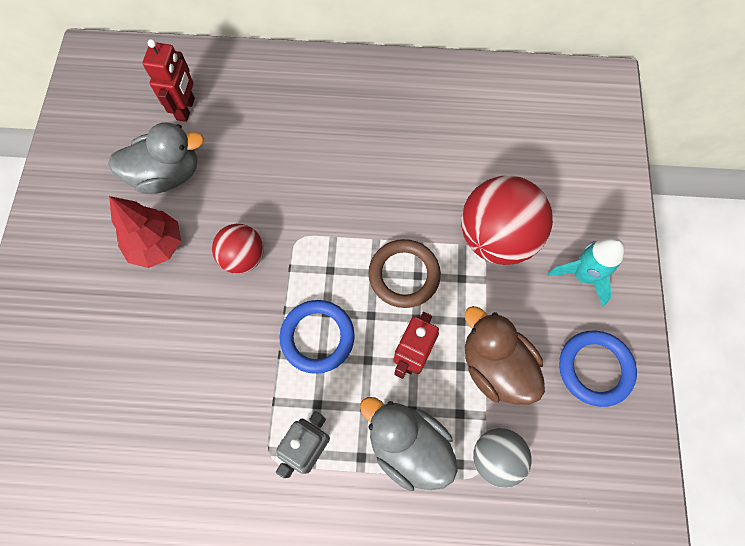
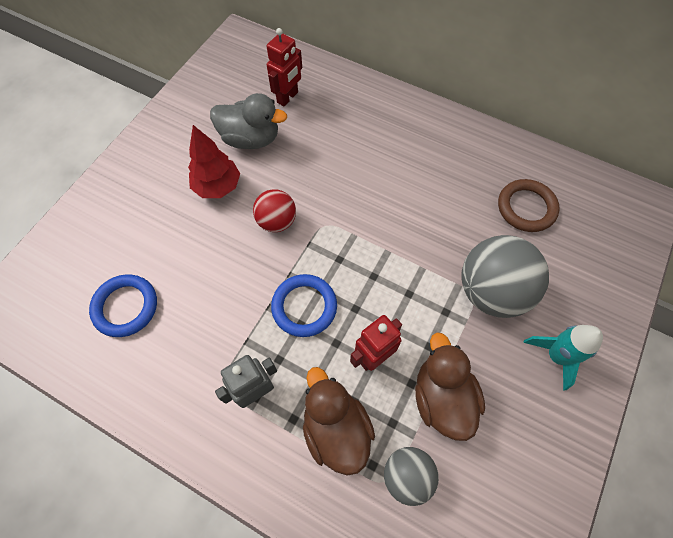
camera: 25 degrees right, 5 degrees down
grey duck [360,397,458,491] -> brown duck [303,367,375,475]
brown ring [368,239,441,308] -> brown ring moved to [498,179,560,232]
red ball [461,176,553,265] -> grey ball [461,235,549,318]
blue ring [559,331,637,407] -> blue ring moved to [89,274,157,337]

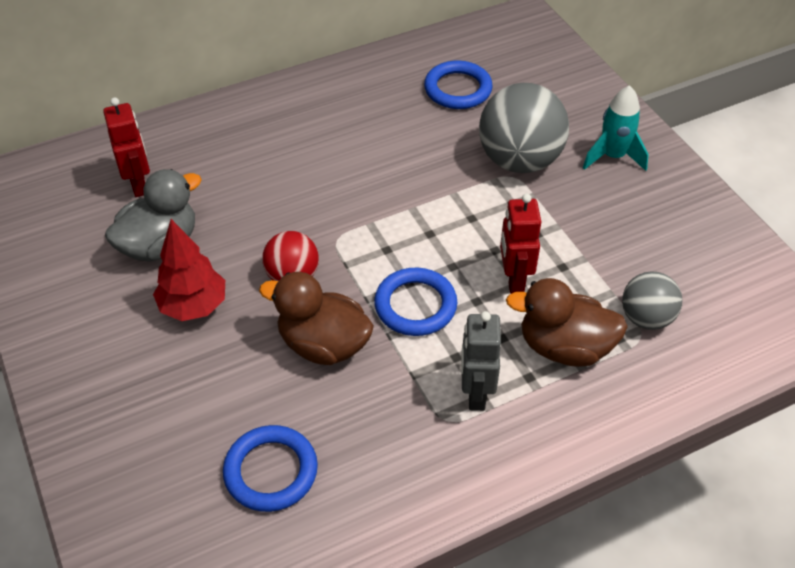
camera: 55 degrees left, 15 degrees down
brown duck [415,333,485,441] -> brown duck moved to [259,272,374,365]
brown ring [498,179,560,232] -> blue ring [424,60,493,109]

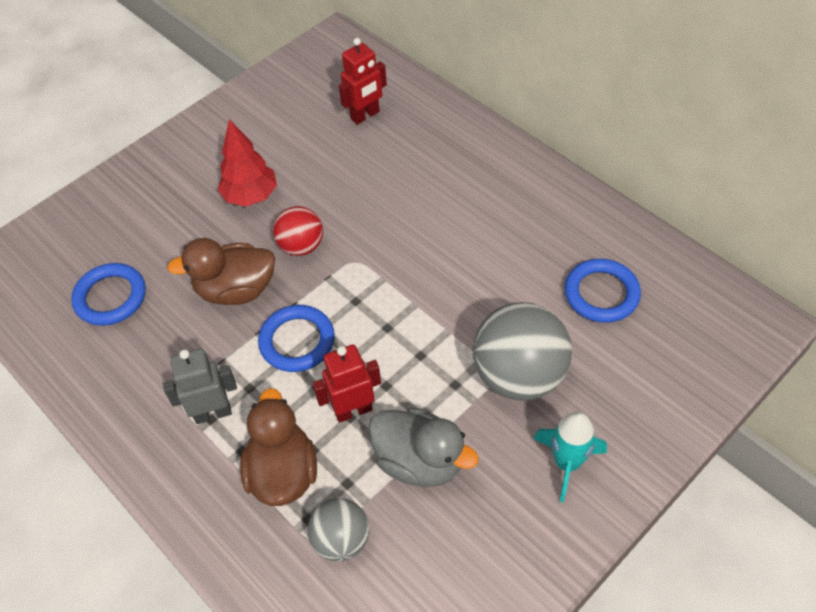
camera: 75 degrees right, 5 degrees up
grey duck [105,169,202,262] -> grey duck moved to [368,407,479,487]
brown duck [259,272,374,365] -> brown duck turned 105 degrees counterclockwise [167,238,275,305]

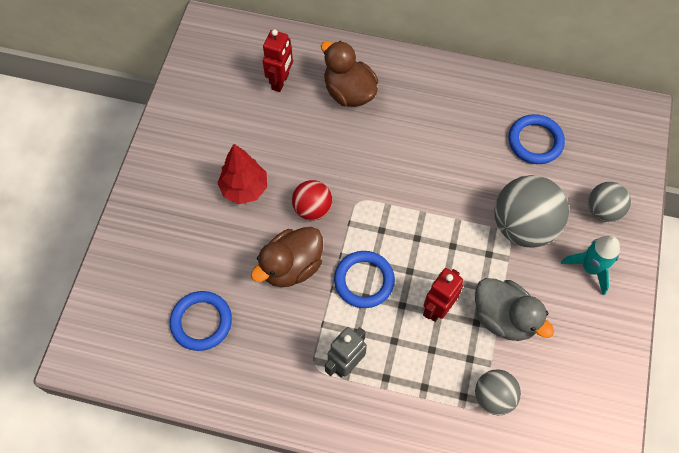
camera: 35 degrees left, 10 degrees up
brown duck [240,388,317,506] -> brown duck moved to [321,41,378,107]
grey duck [368,407,479,487] -> grey duck turned 45 degrees clockwise [475,278,554,341]
none -> grey ball [588,182,631,222]

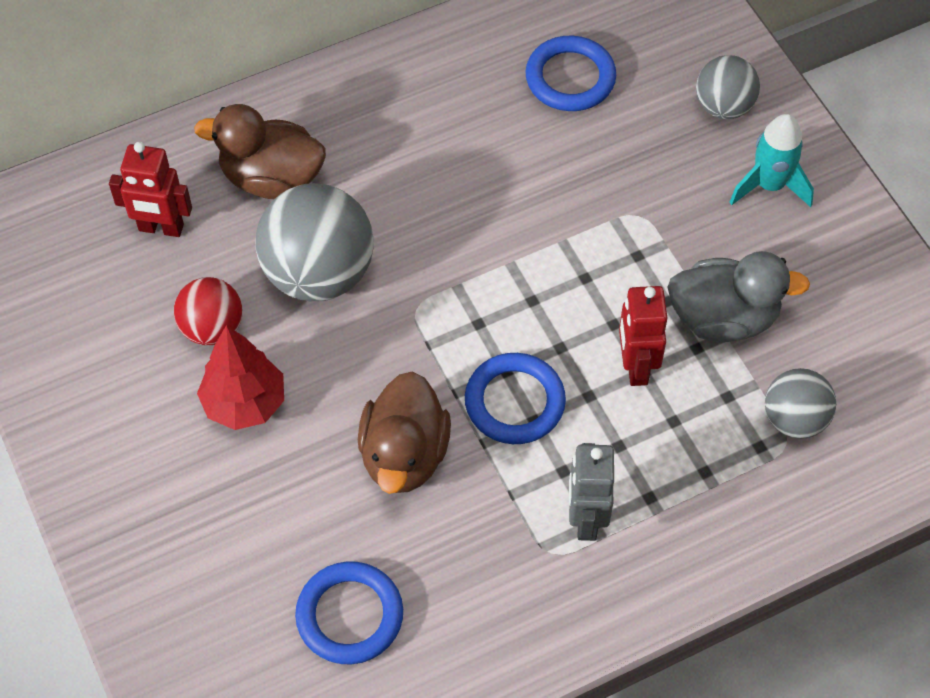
camera: 40 degrees left, 5 degrees down
red robot [263,29,293,92] -> red robot turned 120 degrees clockwise [109,142,192,237]
red ball [292,180,332,221] -> red ball moved to [174,277,242,345]
grey ball [495,175,569,248] -> grey ball moved to [255,183,374,301]

